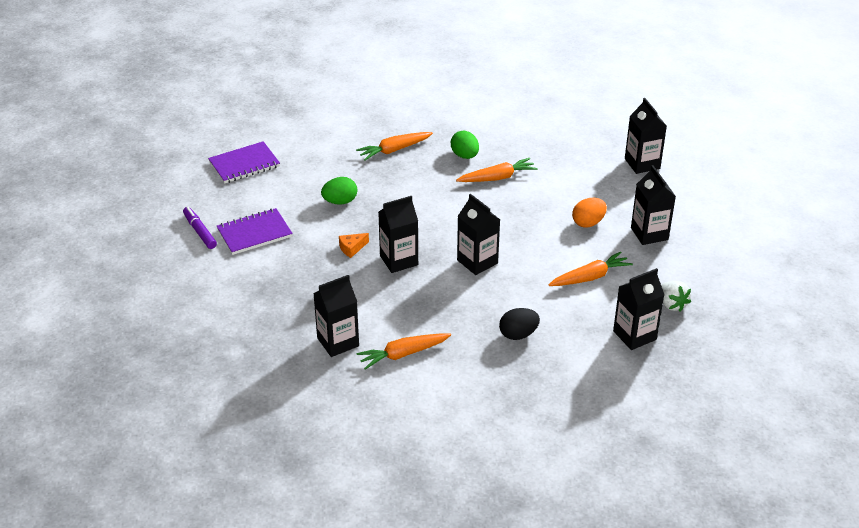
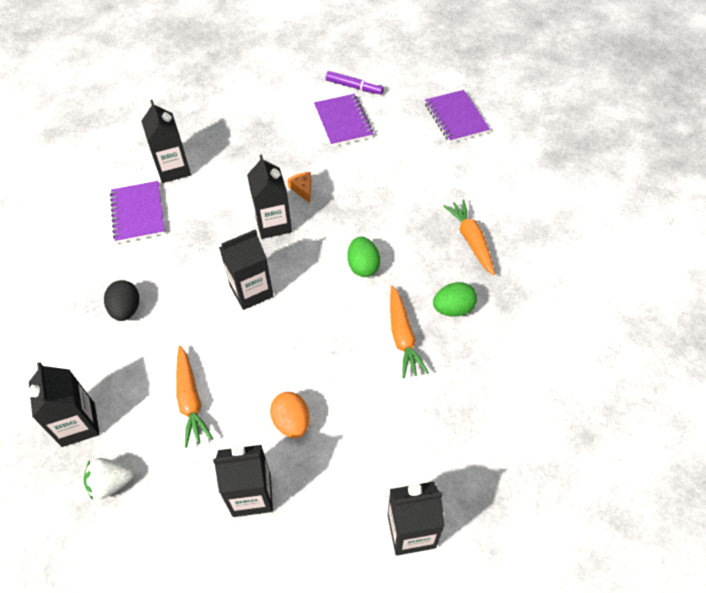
camera: 100 degrees right, 15 degrees up
purple marker [183,207,217,249] -> purple marker turned 45 degrees clockwise [326,71,384,94]
green egg [321,177,357,205] -> green egg moved to [348,237,380,277]
orange carrot [357,333,451,370] -> purple notebook [110,181,165,243]

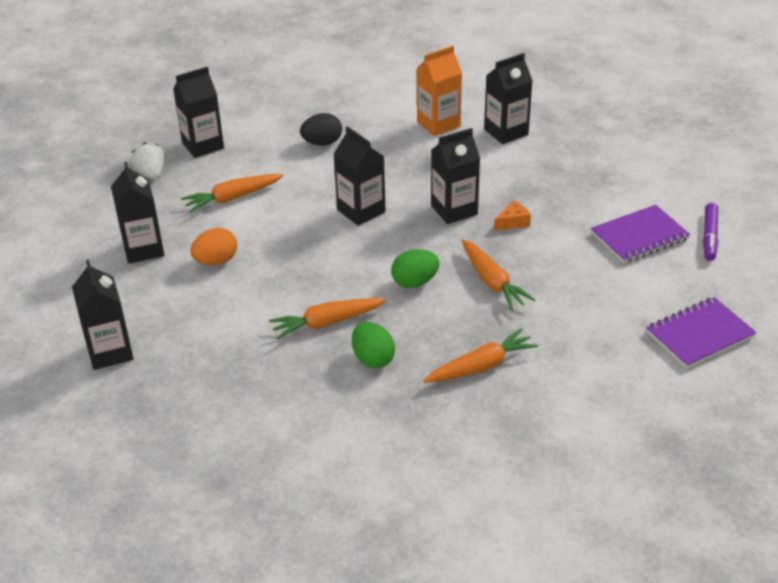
camera: 80 degrees right, 15 degrees down
purple notebook [110,181,165,243] -> orange carton [416,46,462,136]
none -> orange carrot [461,239,535,310]

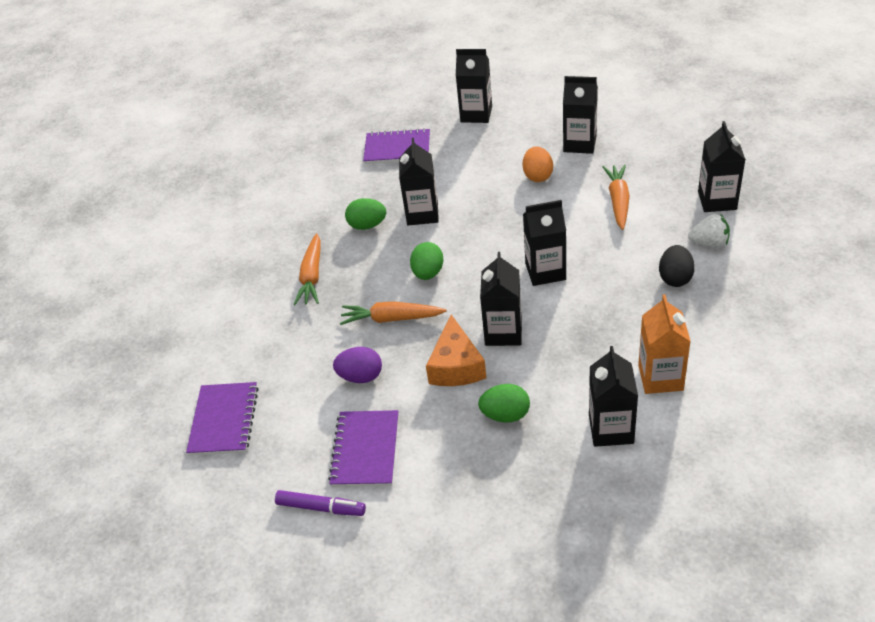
camera: 125 degrees right, 5 degrees up
white strawberry [131,142,165,179] -> white strawberry moved to [688,214,730,248]
orange carrot [269,298,387,339] -> black carton [399,138,439,225]
orange cheese [494,201,531,231] -> orange cheese [426,315,486,386], size x1.89
purple marker [703,203,718,261] -> purple marker turned 150 degrees clockwise [275,490,366,516]
none -> purple egg [333,347,382,383]
none -> purple notebook [363,128,430,164]
none -> green egg [478,384,530,422]

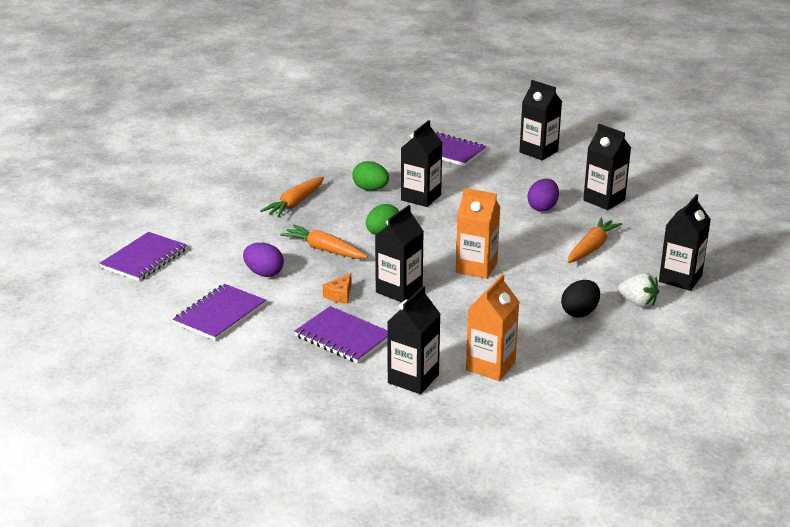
camera: 25 degrees right, 15 degrees down
purple marker [275,490,366,516] -> none
orange cheese [426,315,486,386] -> orange cheese [323,273,352,304], size x0.53
green egg [478,384,530,422] -> purple notebook [294,306,388,363]
orange egg [523,146,553,182] -> purple egg [527,179,559,212]
black carton [523,200,566,286] -> orange carton [456,188,501,279]

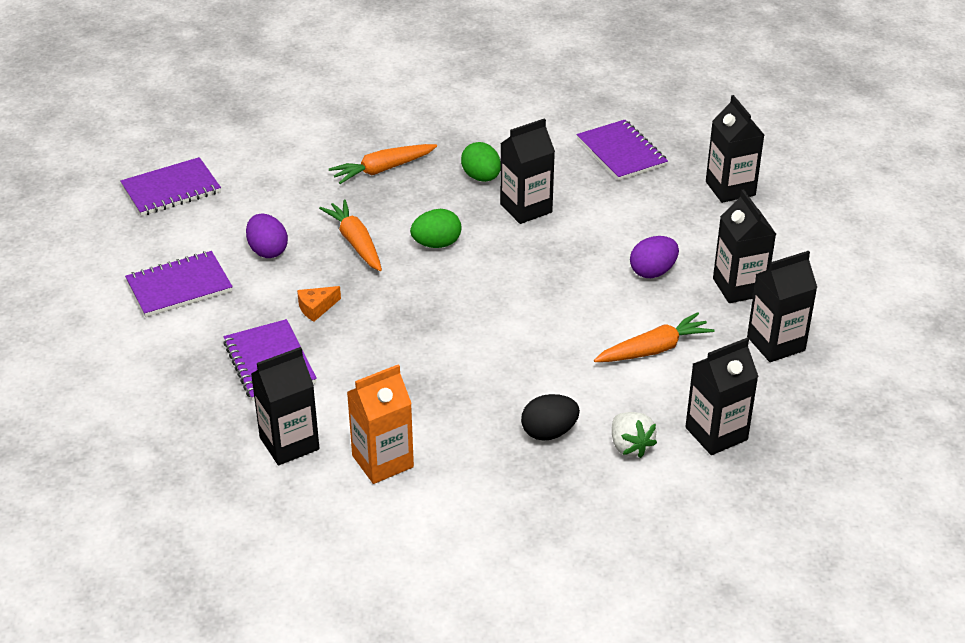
camera: 30 degrees right, 10 degrees up
black carton [375,205,424,302] -> black carton moved to [747,251,817,362]
orange carton [456,188,501,279] -> none

